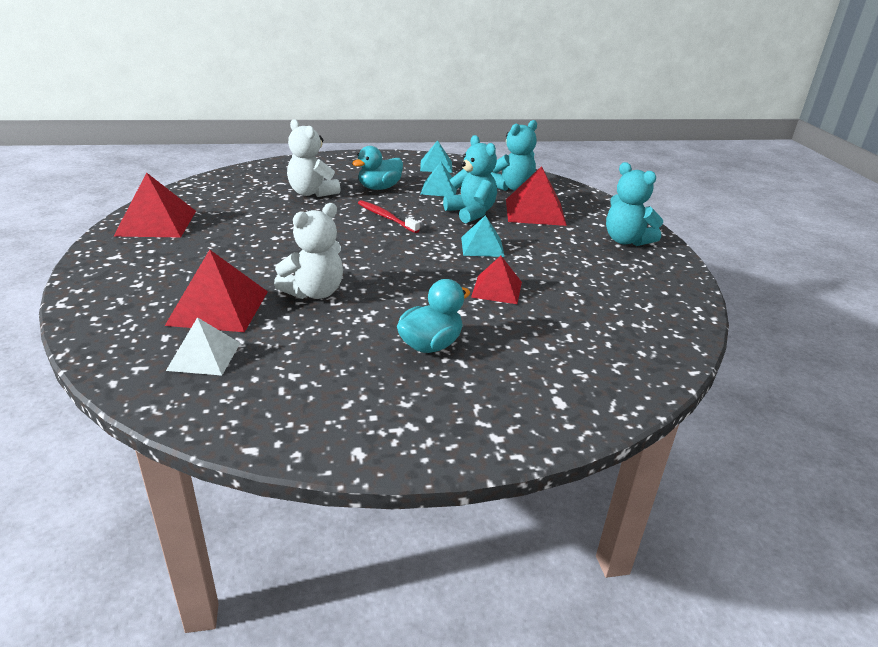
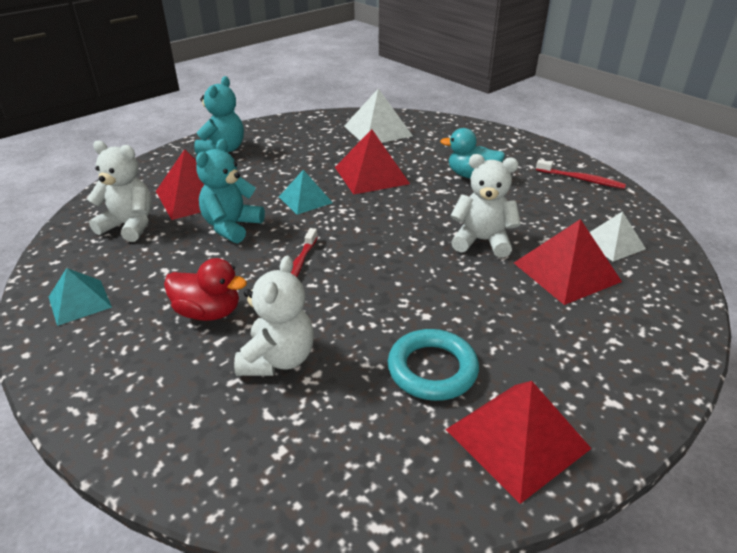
camera: 120 degrees left, 5 degrees up
turquoise duck [352,146,403,190] -> red duck [164,258,247,321]
turquoise pyramid [421,162,457,196] -> none
red pyramid [471,256,522,304] -> red pyramid [335,129,410,195], size x1.56
turquoise teddy bear [491,120,537,191] -> white teddy bear [87,140,152,242]
none -> white pyramid [344,89,413,143]
none -> turquoise ring [388,329,479,401]
none -> red toothbrush [536,160,626,189]

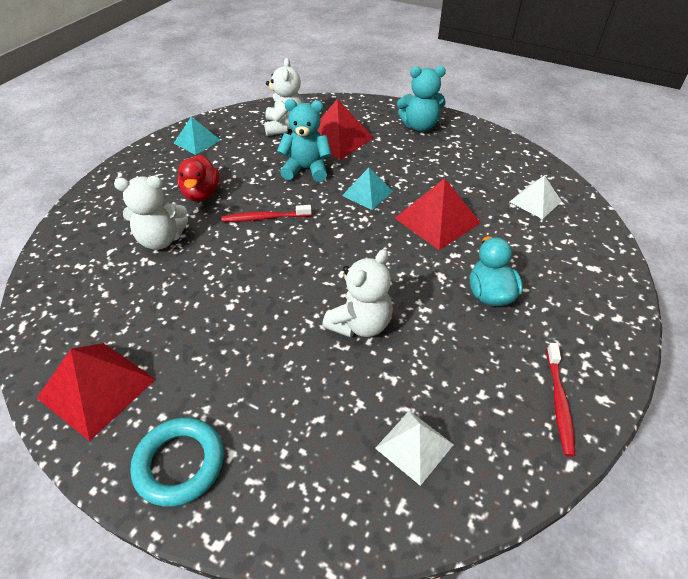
camera: 70 degrees right, 10 degrees up
white pyramid [344,89,413,143] -> white pyramid [510,175,562,219], size x0.64
turquoise ring [388,329,479,401] -> turquoise ring moved to [130,418,224,507]
white teddy bear [451,154,521,258] -> white teddy bear turned 45 degrees clockwise [322,249,393,337]
red pyramid [514,219,622,305] -> none

